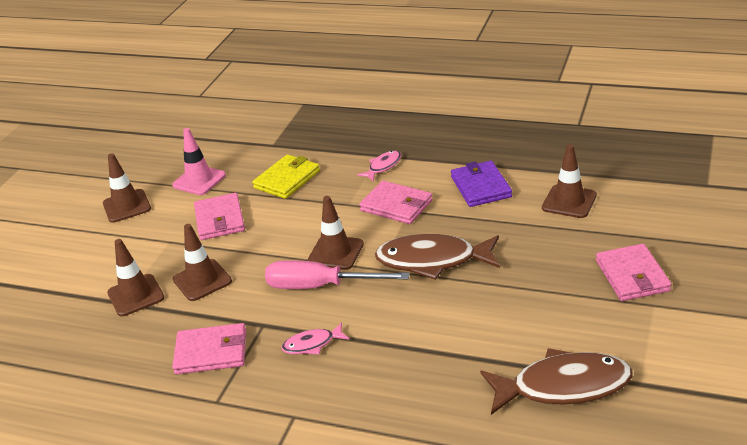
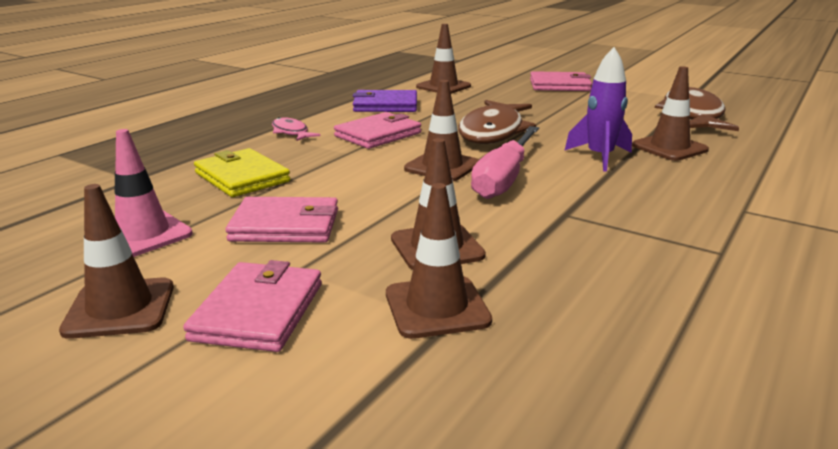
camera: 80 degrees left, 10 degrees down
pink wallet [172,323,246,374] -> pink wallet moved to [183,260,322,352]
pink fish [281,322,350,354] -> none
none -> purple rocket [564,47,632,172]
none -> brown traffic cone [632,66,709,161]

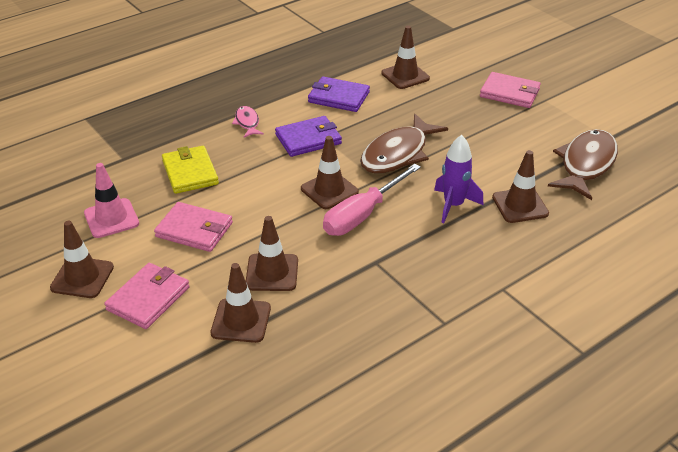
camera: 20 degrees right, 15 degrees up
pink wallet [334,112,421,149] -> purple wallet [275,116,342,157]

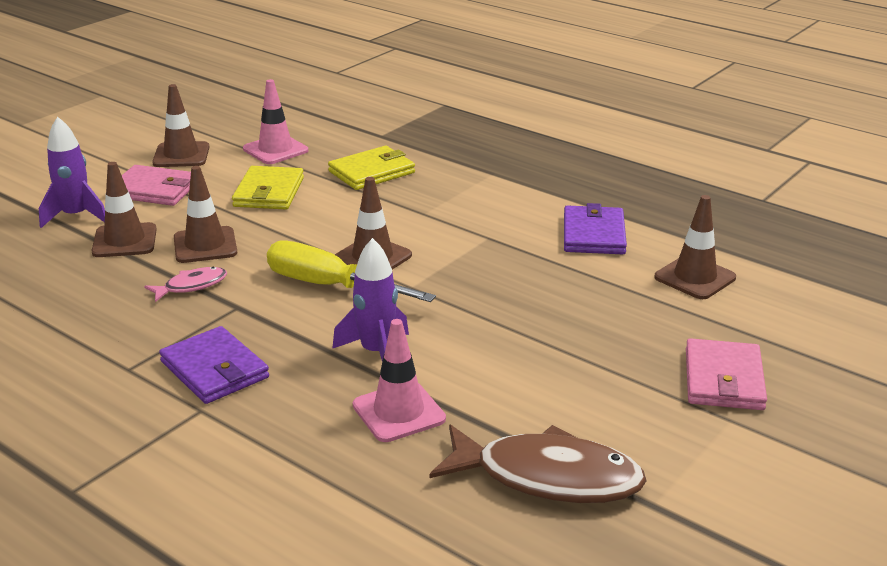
camera: 75 degrees right, 10 degrees down
pink wallet [154,202,233,252] -> yellow wallet [232,166,304,210]
pink fish [232,106,264,138] -> pink fish moved to [144,267,227,302]
purple wallet [275,116,342,157] -> purple wallet moved to [159,326,269,404]
pink screwdriver [323,164,421,236] -> yellow screwdriver [267,240,436,302]
brown fish [360,113,448,173] -> none
brown traffic cone [492,150,549,223] -> pink traffic cone [353,319,446,442]
none -> purple rocket [39,117,105,228]

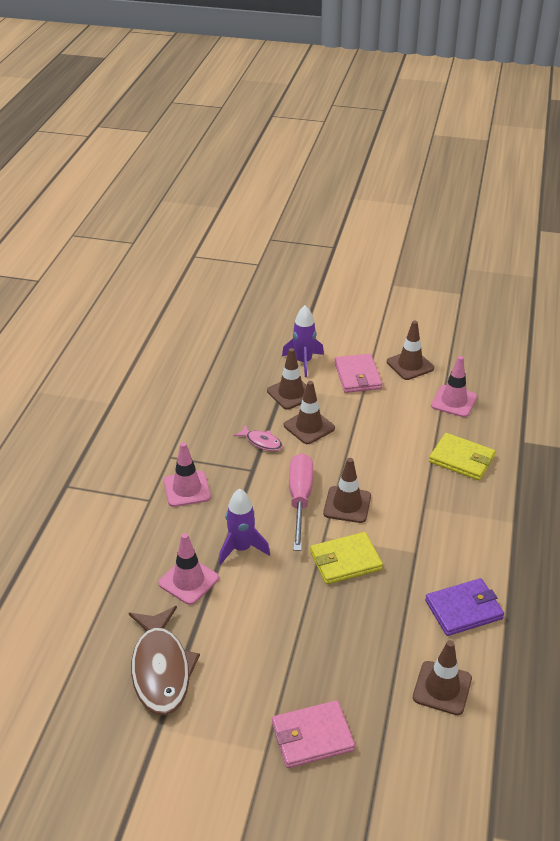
camera: 65 degrees right, 10 degrees up
purple wallet [159,326,269,404] -> pink traffic cone [164,442,211,507]
yellow wallet [232,166,304,210] -> yellow wallet moved to [310,532,383,584]
yellow screwdriver [267,240,436,302] -> pink screwdriver [289,453,313,551]

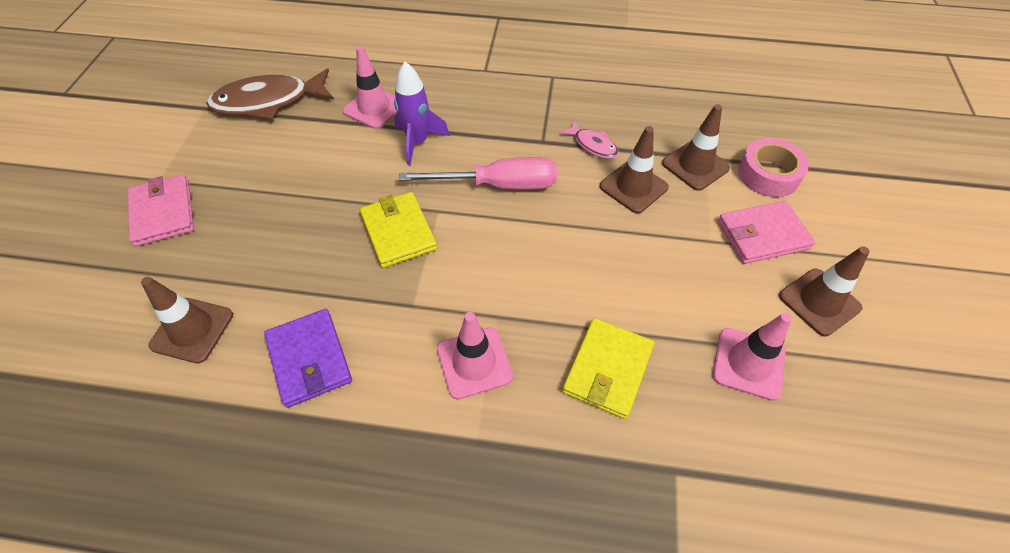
camera: 85 degrees right, 15 degrees up
pink traffic cone [164,442,211,507] -> pink traffic cone moved to [437,312,513,399]
pink fish [234,425,283,451] -> pink fish turned 75 degrees counterclockwise [559,121,619,159]
purple rocket [282,305,324,377] -> pink tape [738,138,809,197]
brown traffic cone [323,458,371,523] -> none

